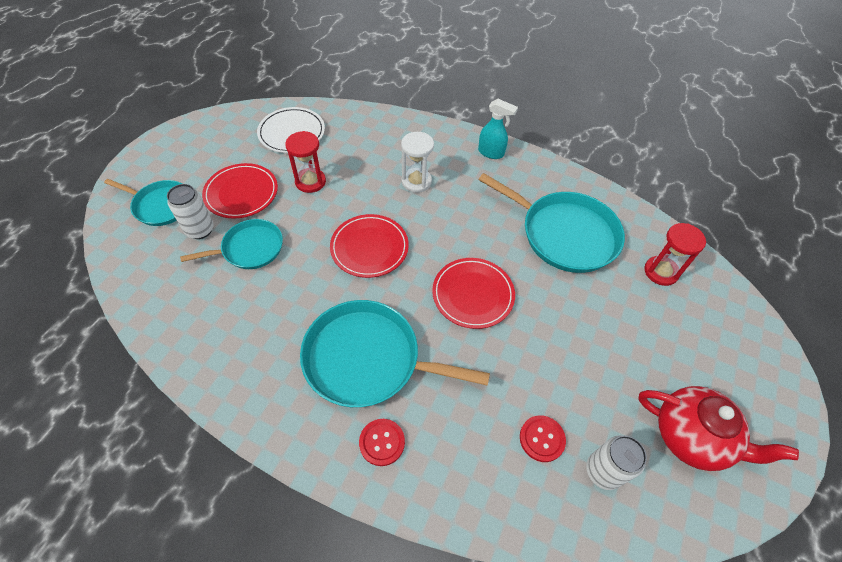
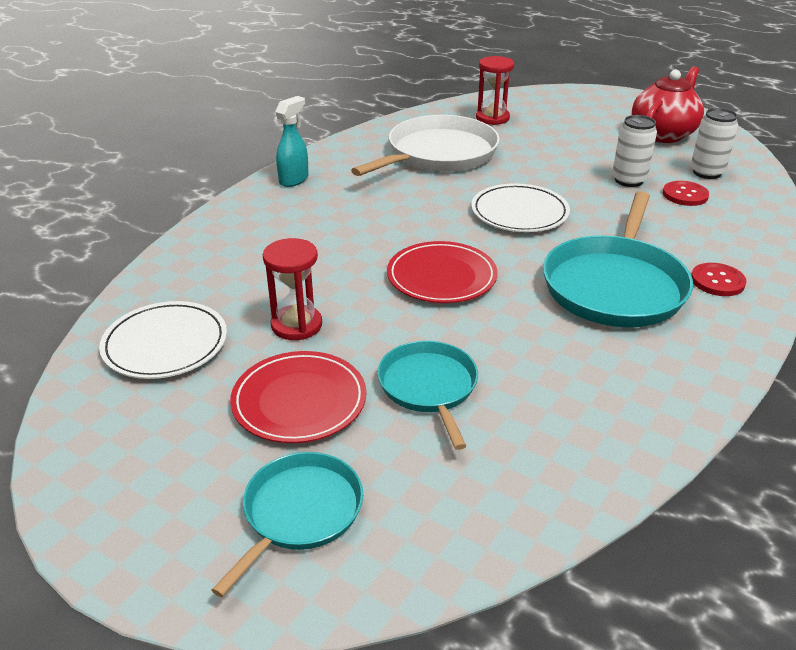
camera: 80 degrees left, 20 degrees down
white can [167,184,214,239] -> white can moved to [612,115,657,187]
white hourglass [401,132,434,193] -> none
red plate [432,258,515,329] -> white plate [471,183,570,232]
turquoise pan [479,173,625,273] -> white pan [351,115,500,176]

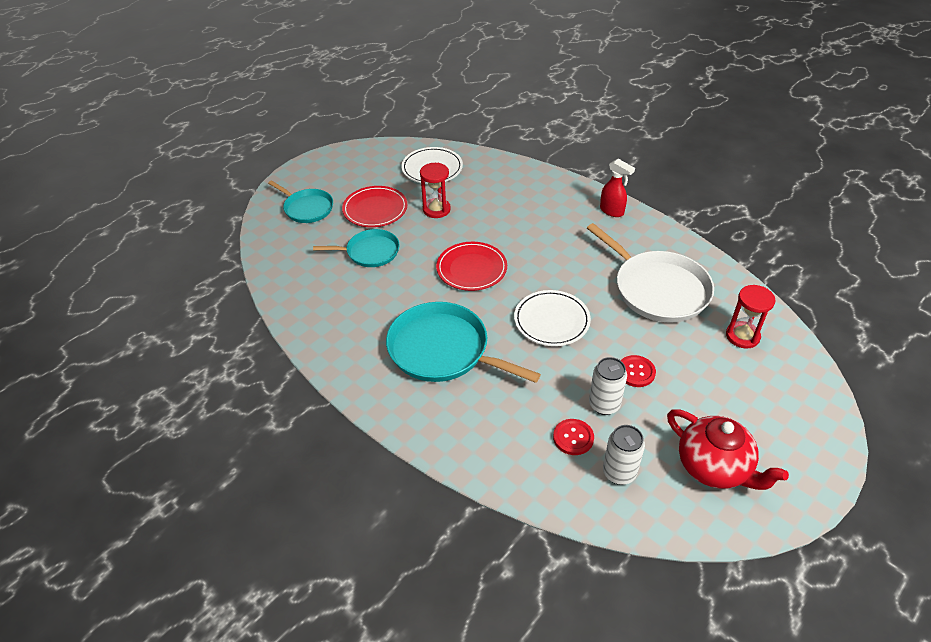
camera: 100 degrees right, 10 degrees up
turquoise spray bottle [275,96,309,187] -> red spray bottle [600,159,635,217]
red button [691,263,747,296] -> red button moved to [621,355,656,387]

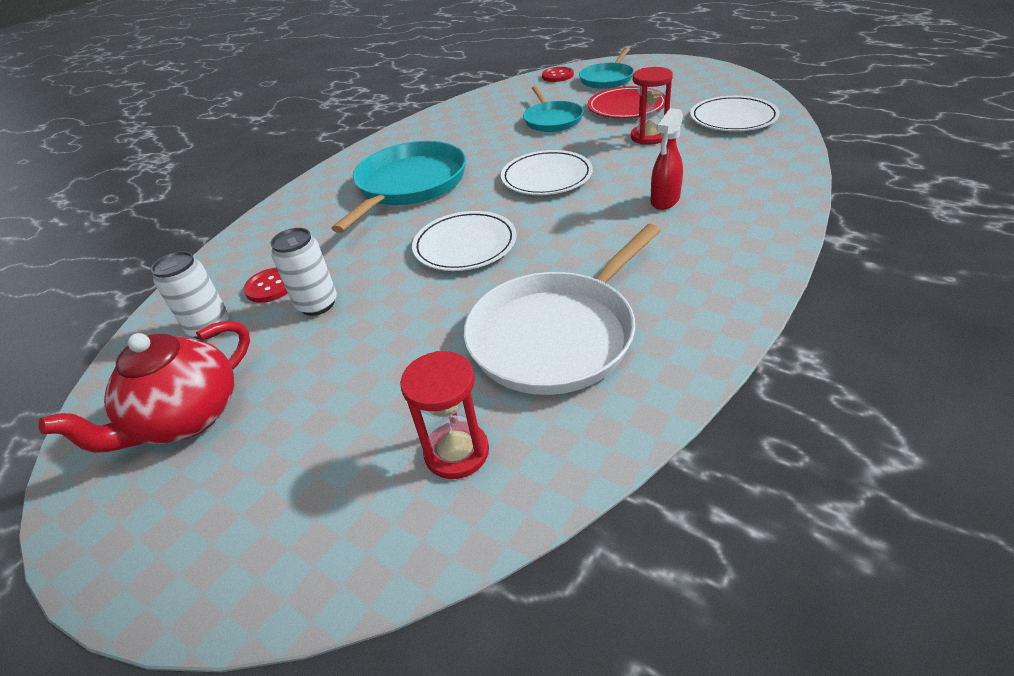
camera: 85 degrees right, 5 degrees down
red plate [436,242,507,291] -> white plate [501,150,593,195]
red spray bottle [600,159,635,217] -> red spray bottle moved to [651,108,683,210]
red button [621,355,656,387] -> red button moved to [542,67,574,82]

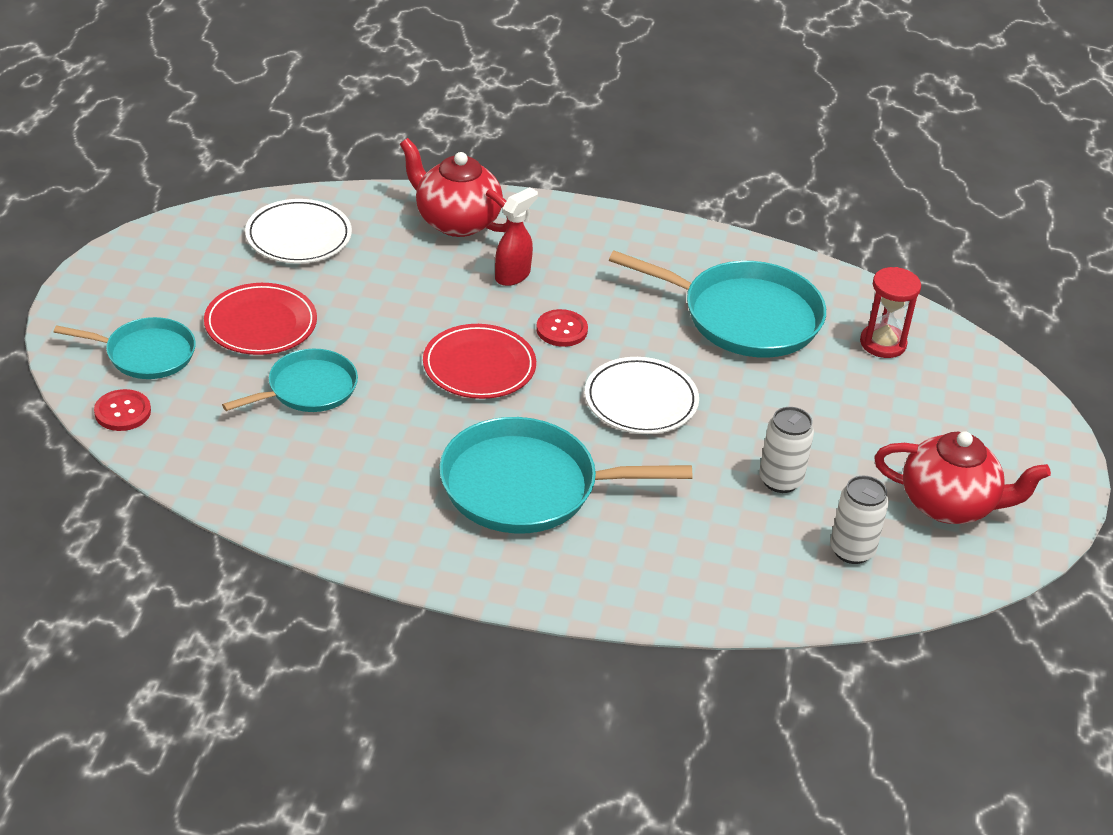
camera: 120 degrees left, 0 degrees up
red button [244,268,288,303] -> red button moved to [536,309,588,347]
white pan [464,224,661,395] -> turquoise pan [609,251,826,358]
white plate [501,150,593,195] -> red plate [423,324,536,399]
red hourglass [631,67,673,145] -> none
red spray bottle [651,108,683,210] -> red spray bottle turned 60 degrees counterclockwise [495,187,538,286]
none -> red teapot [400,138,509,237]

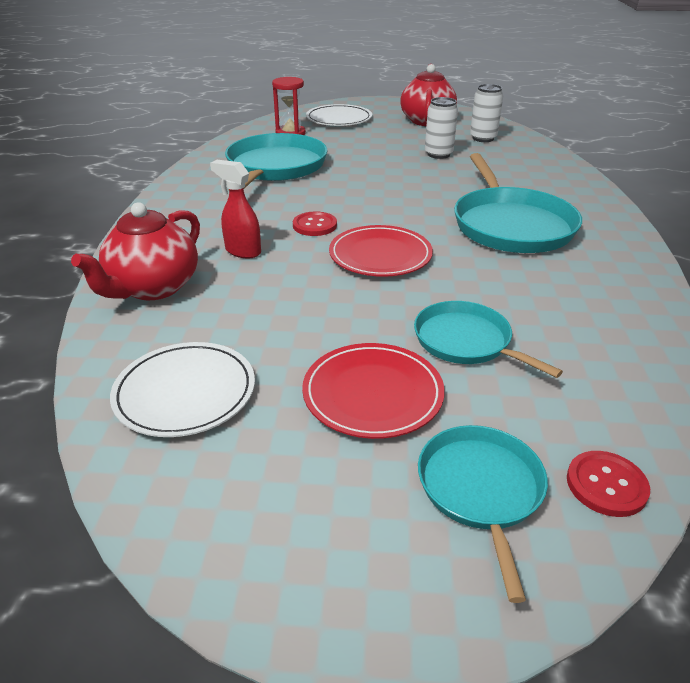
camera: 95 degrees left, 5 degrees down
white plate [585,357,699,434] -> white plate moved to [306,104,372,126]

